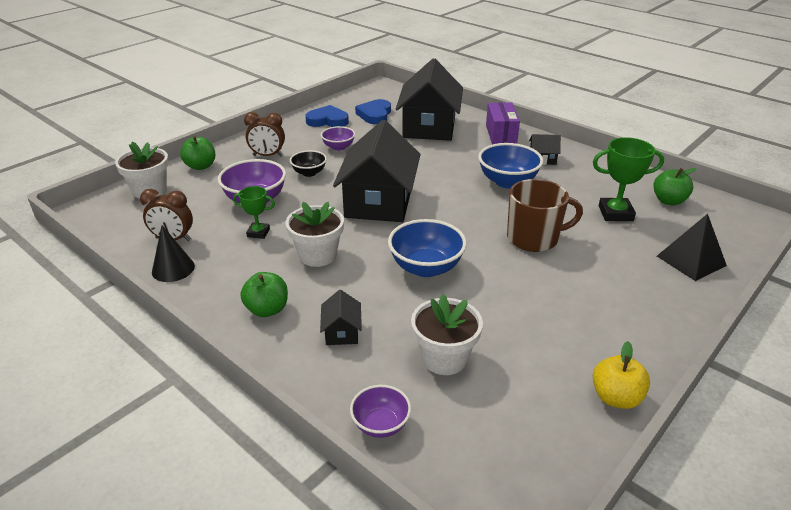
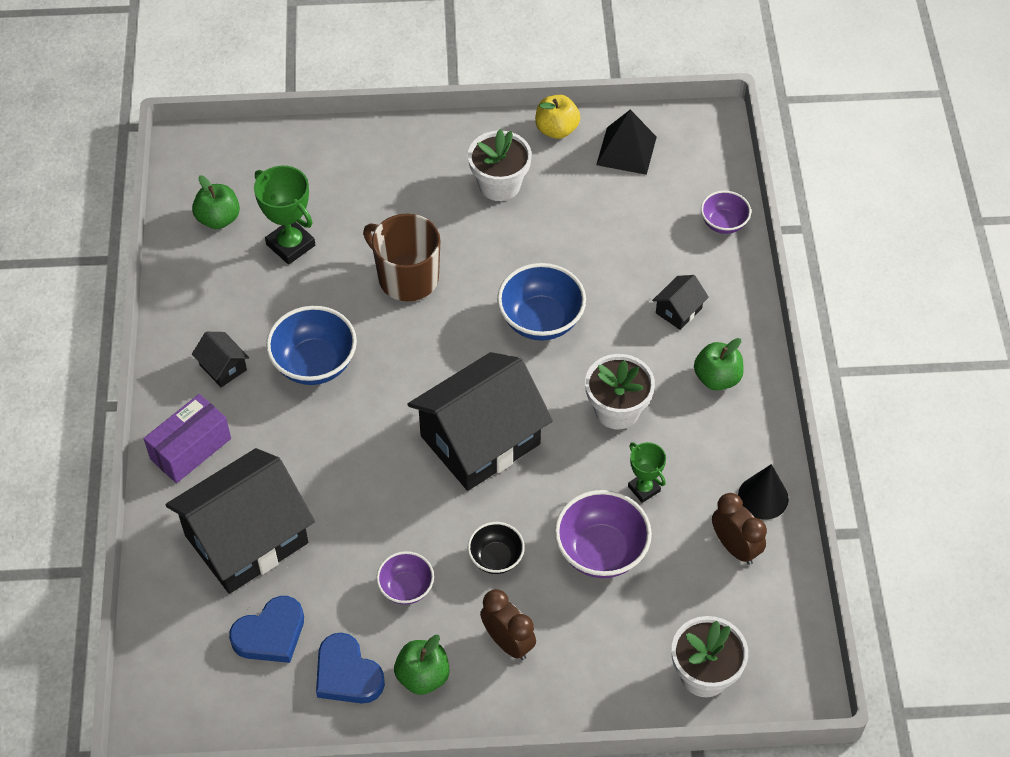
camera: 135 degrees left, 20 degrees up
green apple [180,136,215,170] -> green apple moved to [394,635,449,695]
white flower pot [411,294,483,375] -> white flower pot moved to [468,129,532,201]
black pyramid [657,214,727,281] -> black pyramid moved to [596,110,657,175]

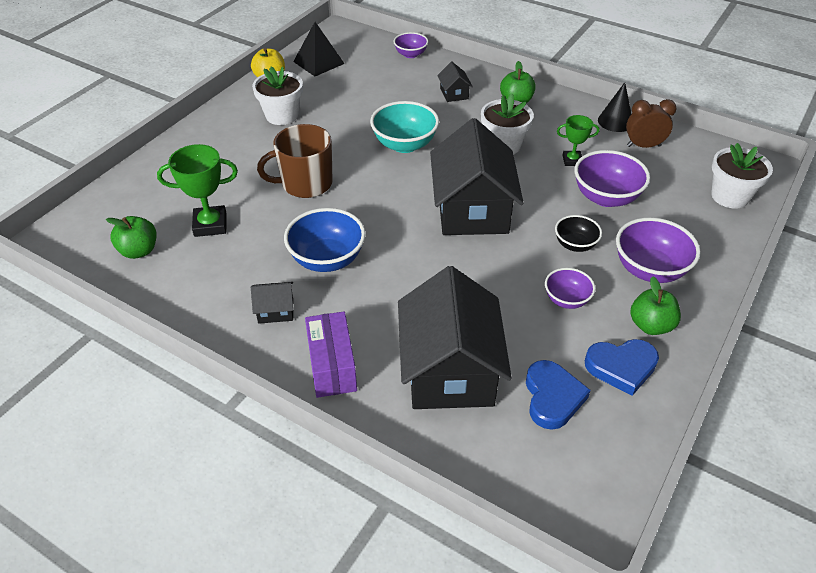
camera: 55 degrees left, 10 degrees down
brown clock [480,589,536,660] -> purple bowl [616,218,701,283]
blue bowl [497,263,586,341] -> turquoise bowl [370,101,439,153]

